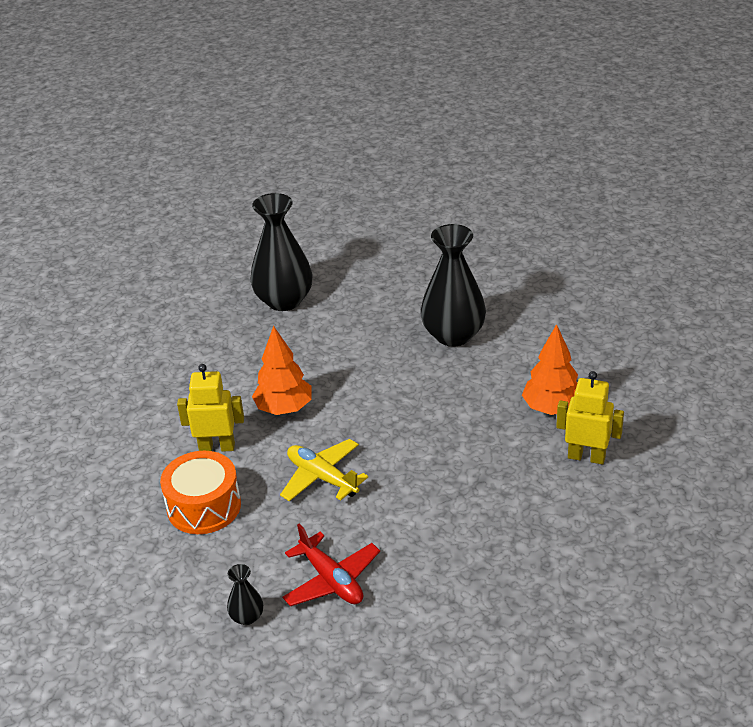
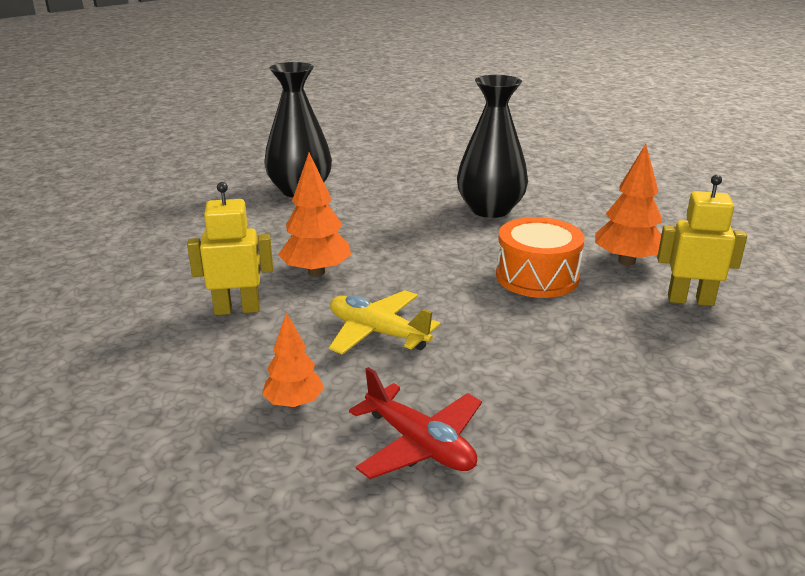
camera: 10 degrees left, 10 degrees down
orange drum [160,451,241,534] -> orange drum moved to [496,217,585,298]
black vase [227,564,263,625] -> none
none -> orange tree [262,312,324,408]

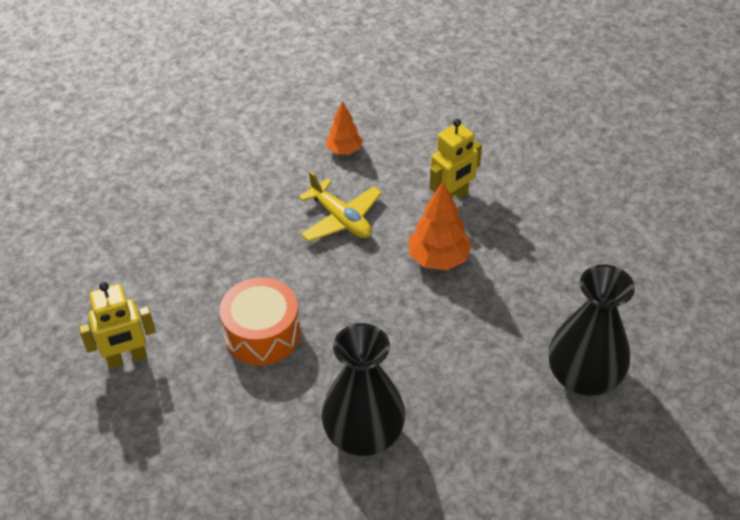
camera: 150 degrees right, 20 degrees up
yellow plane [329,290,440,355] -> yellow plane turned 45 degrees clockwise [299,171,382,242]
red plane [349,367,482,479] -> none
orange tree [595,144,662,265] -> none

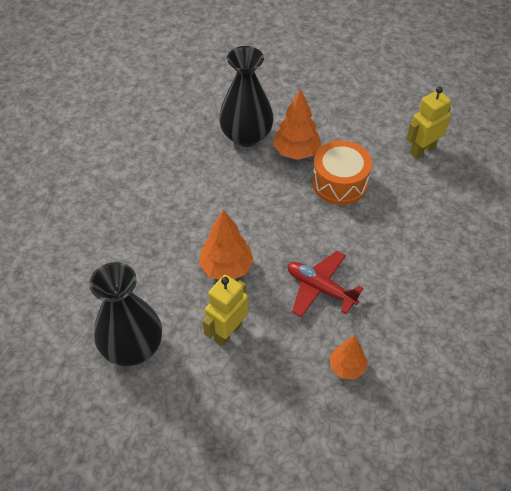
camera: 165 degrees right, 5 degrees up
yellow plane [299,171,382,242] -> red plane [288,251,364,318]
black vase [549,264,635,396] -> black vase moved to [89,262,162,366]
none -> orange tree [273,89,321,160]

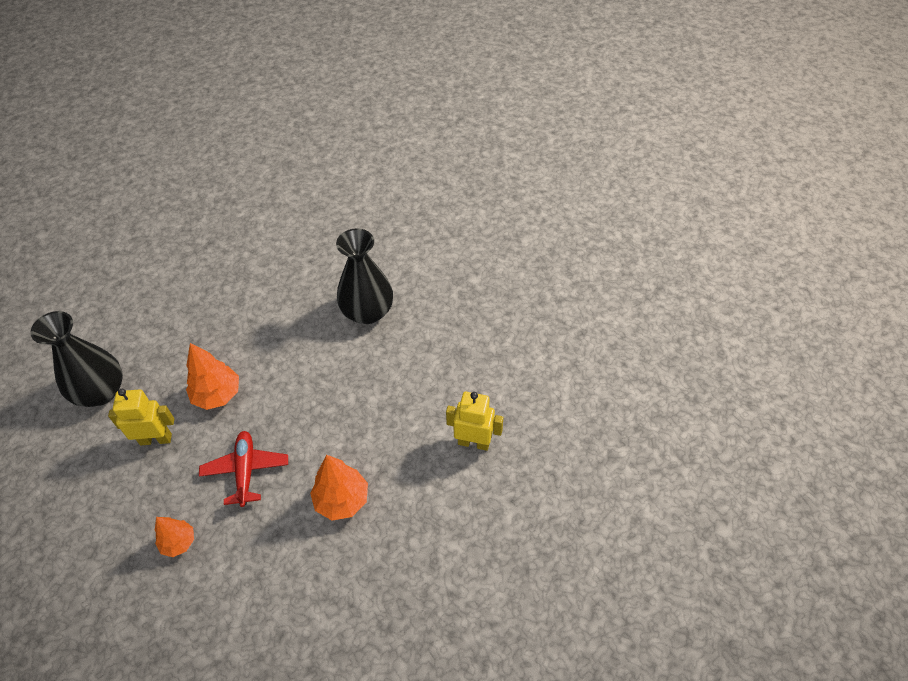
camera: 50 degrees right, 0 degrees up
orange tree [273,89,321,160] -> orange tree moved to [310,455,368,520]
orange drum [312,140,372,205] -> none

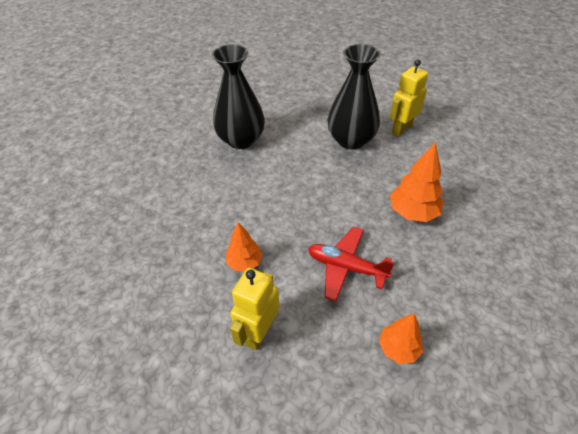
camera: 60 degrees left, 5 degrees down
black vase [30,311,123,407] -> black vase moved to [327,44,381,150]
orange tree [186,343,239,410] -> orange tree [226,222,263,271], size x0.65

